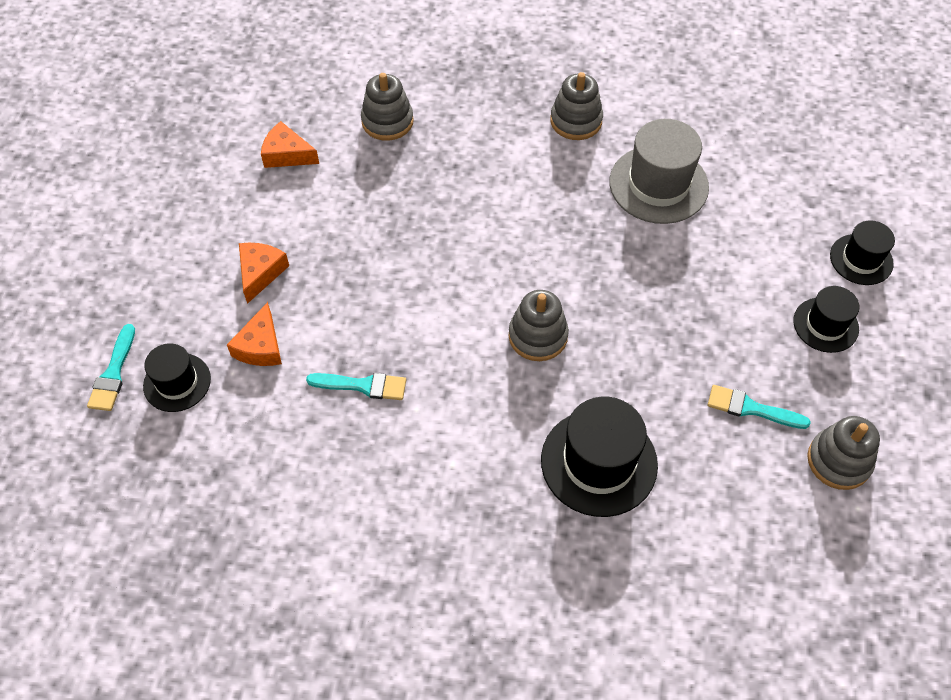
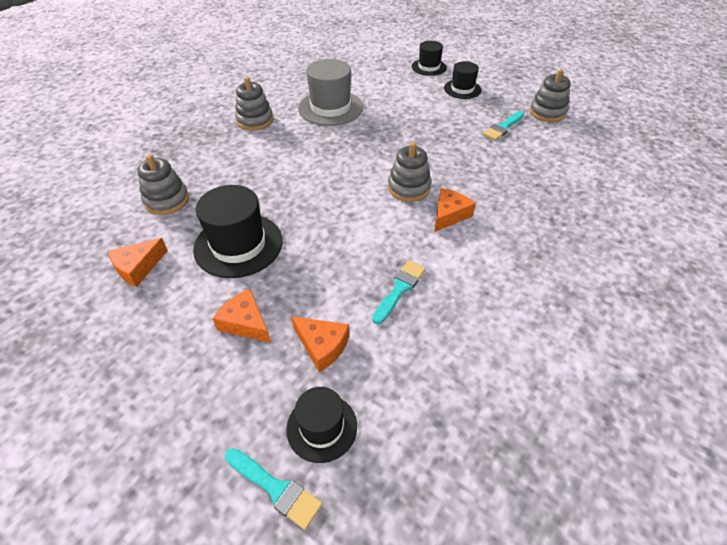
camera: 65 degrees left, 10 degrees down
black hat [541,397,658,517] -> black hat moved to [193,185,283,278]
none -> orange cheese [434,188,476,232]

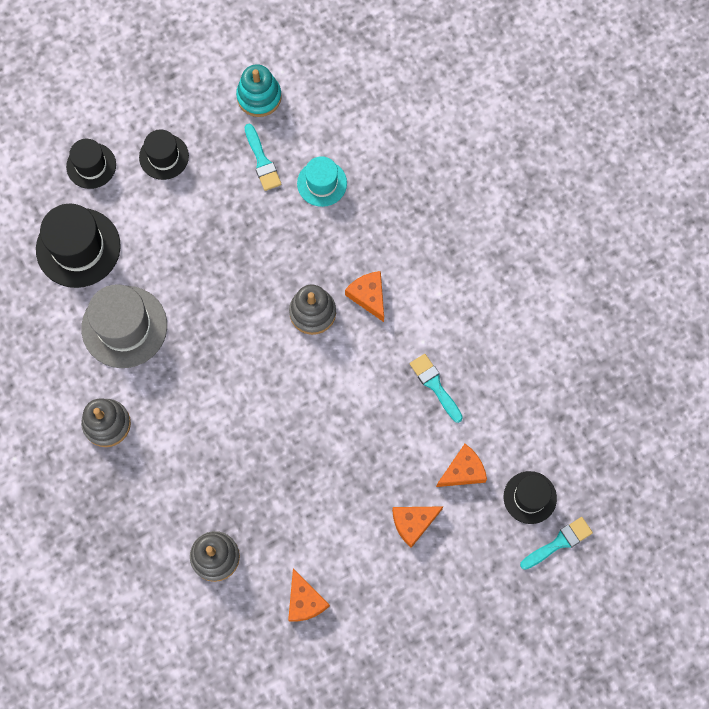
camera: 65 degrees left, 25 degrees up
black hat [193,185,283,278] -> black hat moved to [36,204,121,288]
grey stacking toy [529,69,570,122] -> turquoise stacking toy [236,64,282,117]
none -> turquoise hat [297,156,347,207]

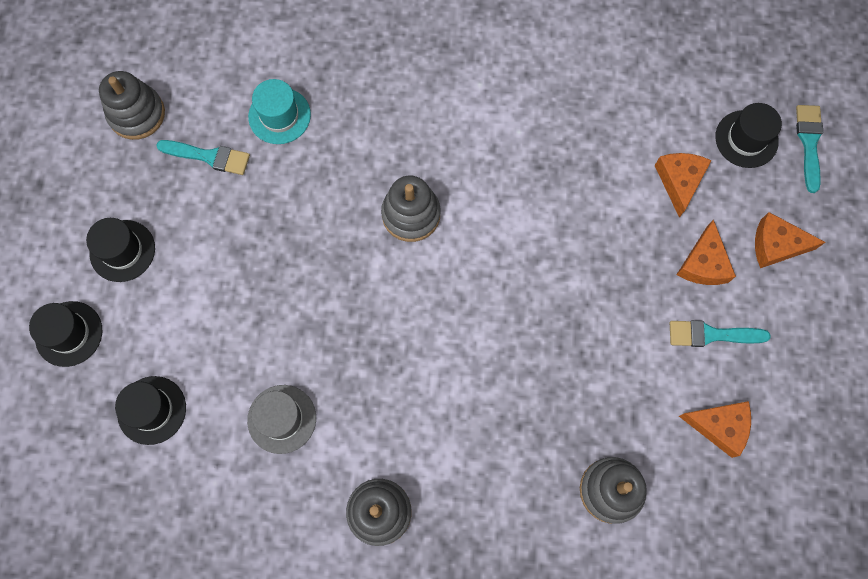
camera: 55 degrees left, 0 degrees up
black hat [36,204,121,288] -> black hat [115,376,186,445], size x0.60
grey hat [81,284,167,368] -> grey hat [247,385,316,454], size x0.60
turquoise stacking toy [236,64,282,117] -> grey stacking toy [99,71,165,140]
orange cheese [345,271,384,322] -> orange cheese moved to [755,212,825,268]
turquoise brush [410,354,463,423] -> turquoise brush moved to [670,320,771,347]

